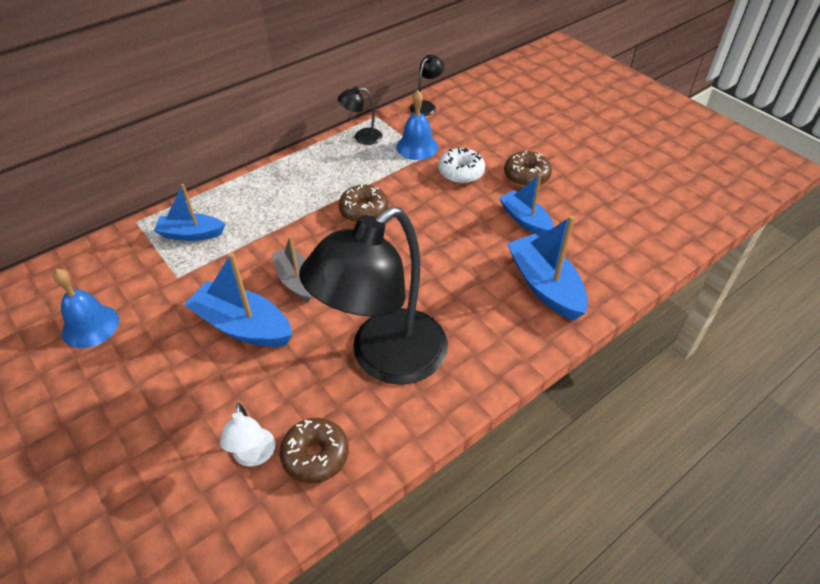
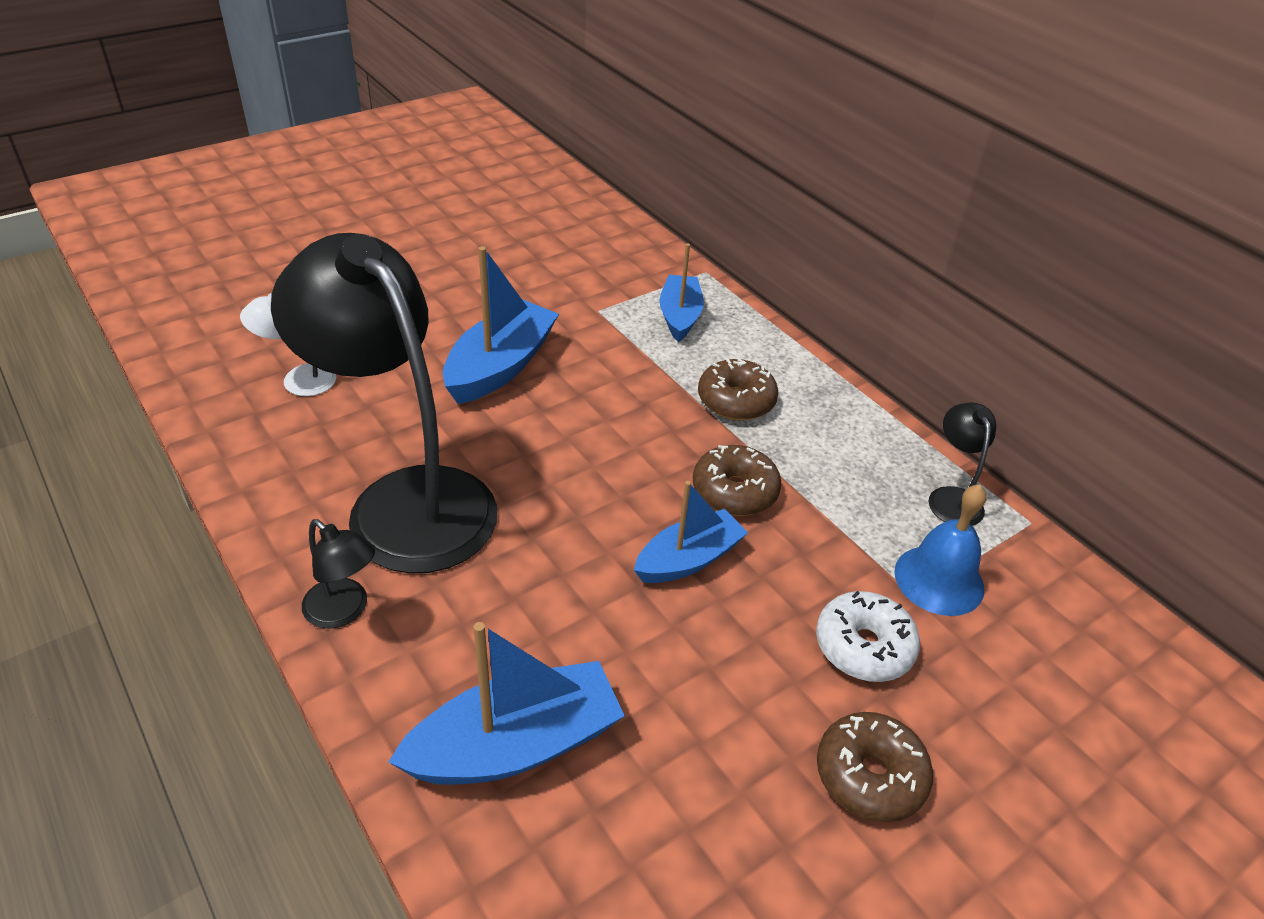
camera: 90 degrees right, 5 degrees down
blue bell [53,269,119,348] -> none
grey boat [272,236,312,302] -> none
brown donut [279,418,349,483] -> brown donut moved to [698,359,778,420]
black lamp [410,55,444,116] -> black lamp moved to [302,519,375,629]
blue boat [499,174,554,236] -> blue boat moved to [634,481,748,583]

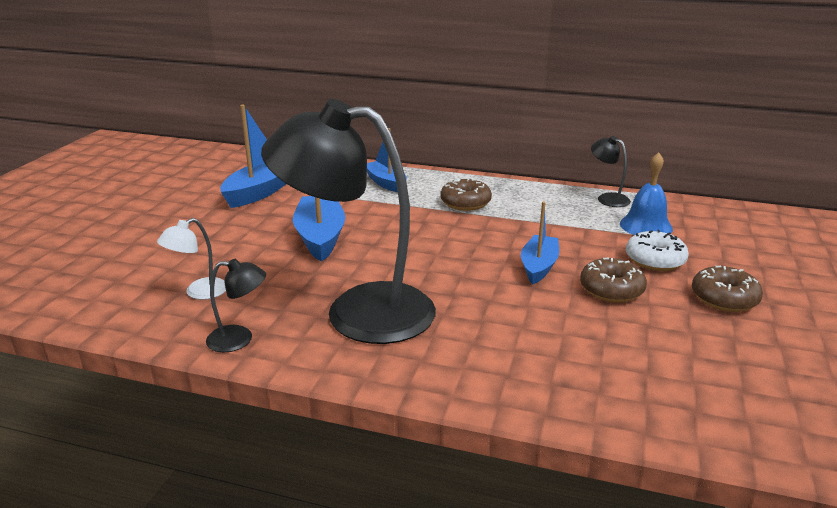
camera: 35 degrees left, 15 degrees down
black lamp [302,519,375,629] -> black lamp moved to [206,259,266,352]
blue boat [388,622,625,785] -> blue boat moved to [220,105,286,208]
brown donut [693,445,782,516] -> brown donut moved to [580,258,647,303]

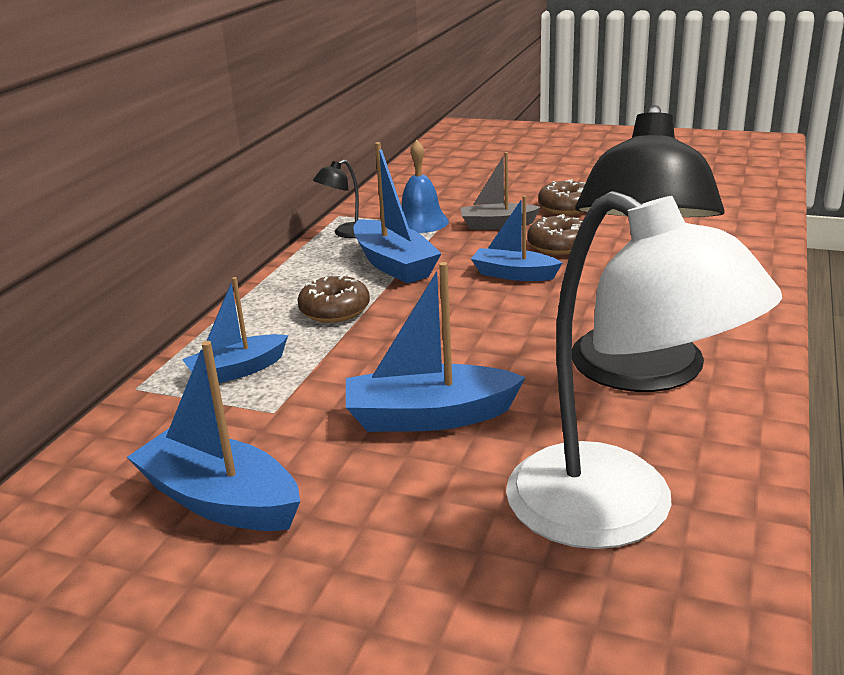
camera: 85 degrees left, 0 degrees up
white lamp [157,218,226,300] -> white lamp [506,191,782,549], size x2.50
black lamp [206,259,266,352] -> none
white donut [626,230,689,271] -> grey boat [460,152,541,230]
none -> blue boat [353,142,442,284]

